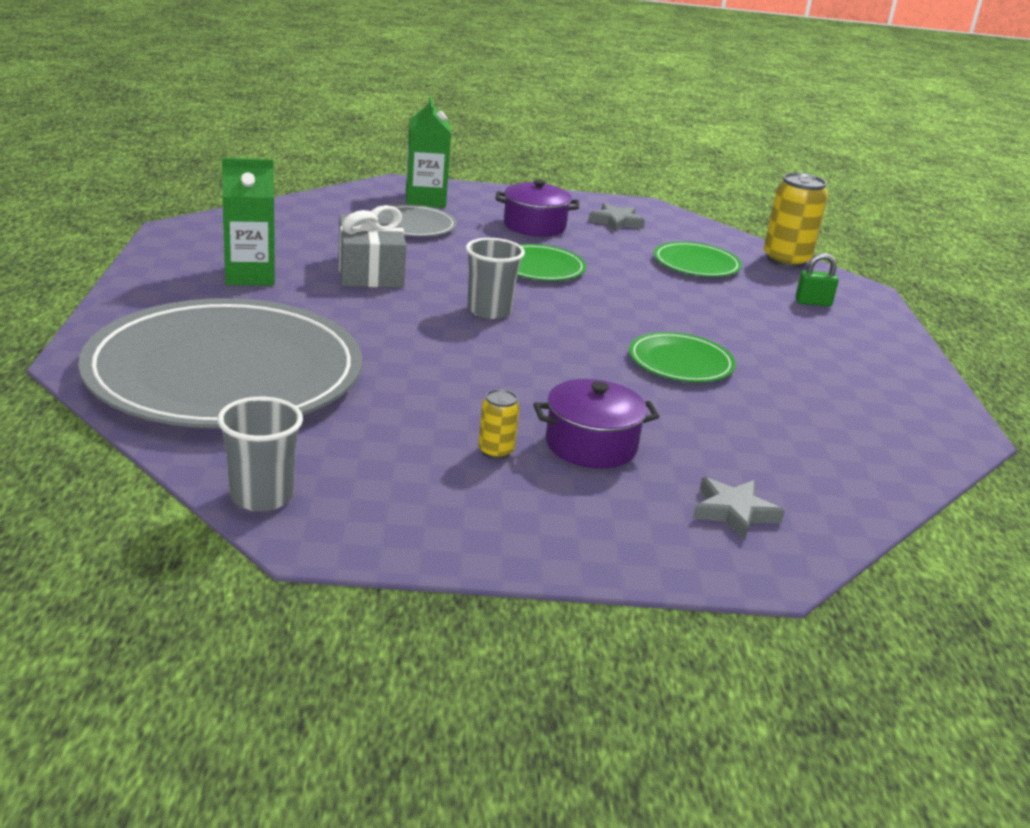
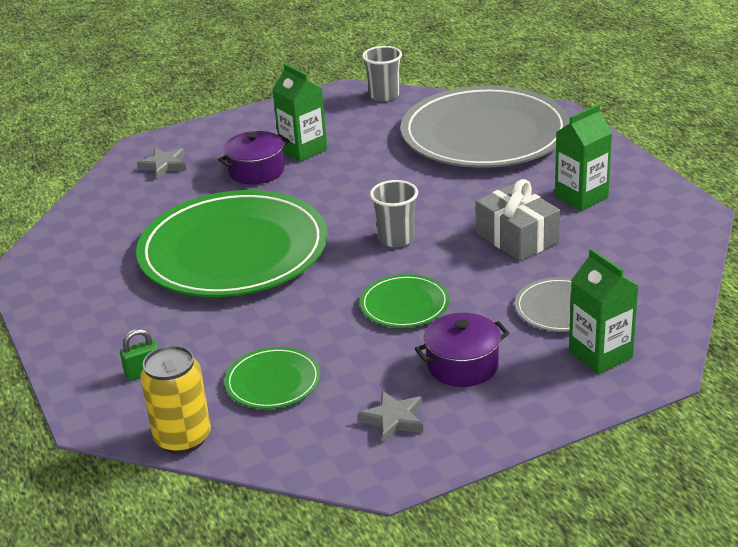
camera: 160 degrees right, 5 degrees up
yellow can [478,389,520,459] -> green carton [272,64,327,162]
green plate [629,332,736,382] -> green plate [136,190,328,297], size x2.30

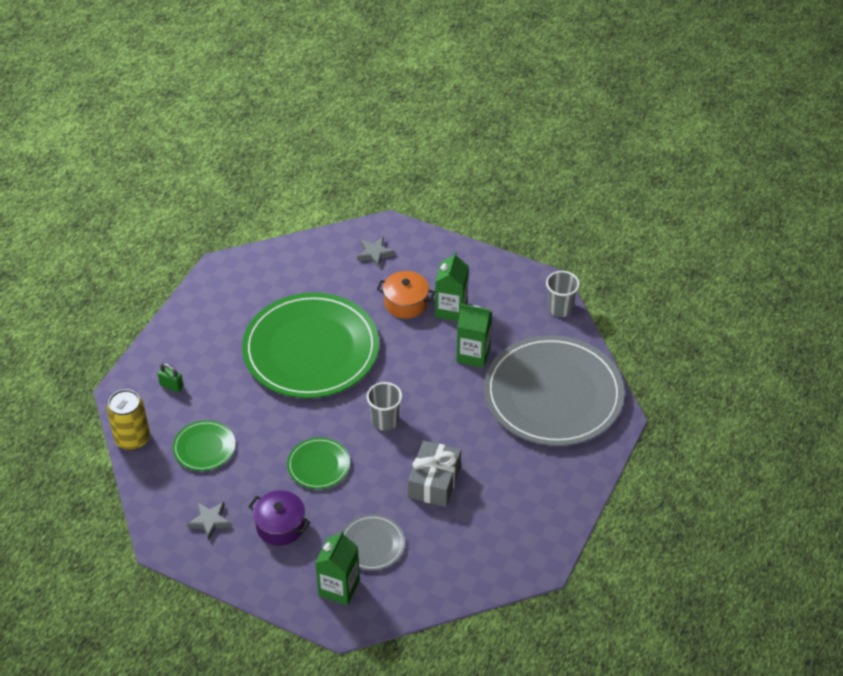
camera: 50 degrees right, 15 degrees up
purple pot [218,131,290,185] -> orange pot [377,271,435,319]
green carton [555,104,612,211] -> green carton moved to [456,304,492,368]

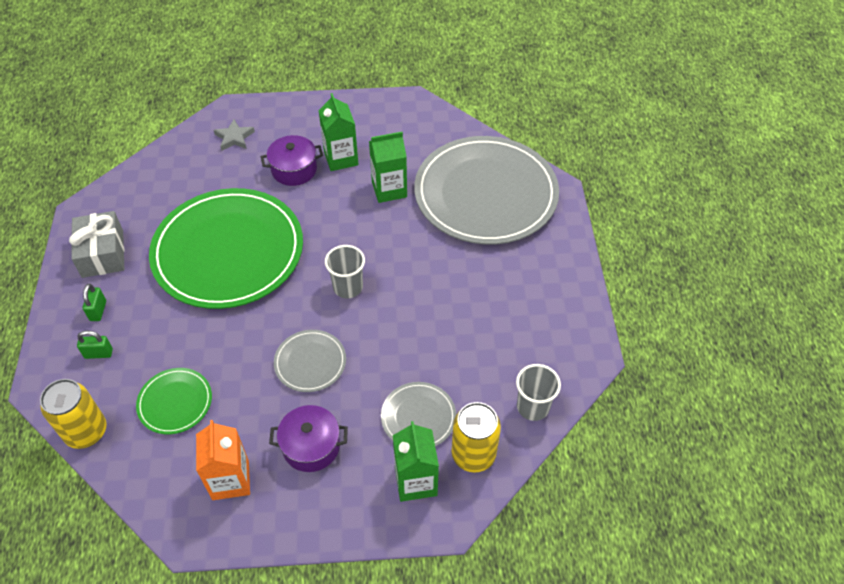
camera: 30 degrees left, 5 degrees up
grey star [187,502,232,540] -> orange carton [196,420,250,500]
green plate [287,437,350,489] -> grey plate [274,330,346,392]
orange pot [377,271,435,319] -> purple pot [261,135,323,186]
grey gift [408,441,461,507] -> grey gift moved to [69,211,124,278]
grey cup [546,271,580,317] -> grey cup moved to [516,364,561,421]
none -> green padlock [83,284,106,321]
none -> yellow can [452,402,501,473]

